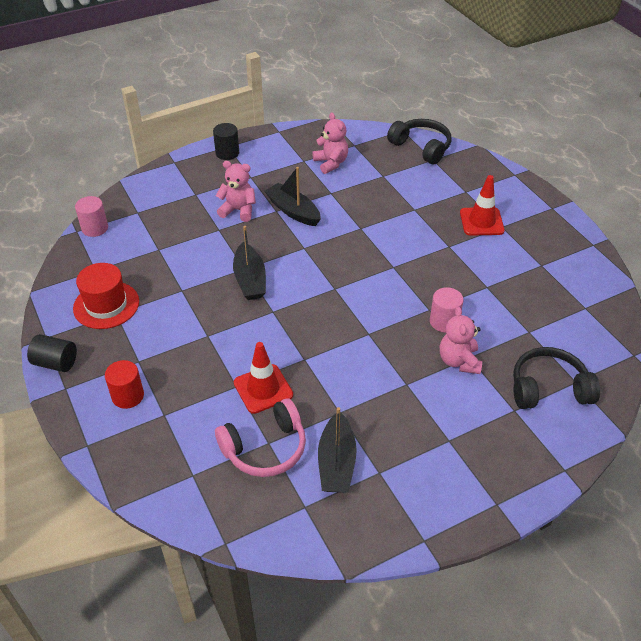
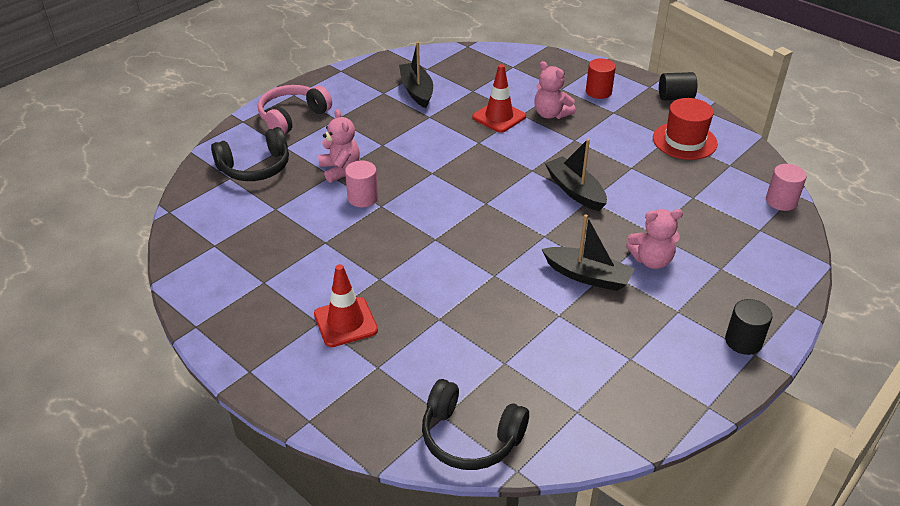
camera: 160 degrees right, 5 degrees down
pink headphones [215,398,306,477] -> pink headphones moved to [258,85,332,135]
pink teddy bear [312,112,348,174] -> pink teddy bear moved to [534,61,576,119]

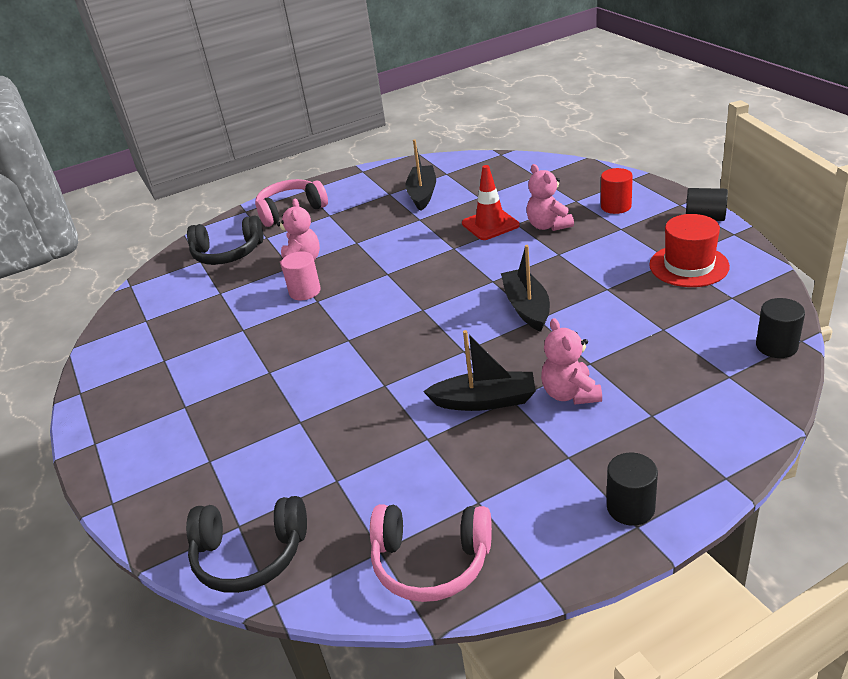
camera: 25 degrees right, 5 degrees down
red traffic cone [314,264,378,347] -> none
black headphones [422,379,529,470] -> black headphones turned 45 degrees counterclockwise [186,496,307,593]
black boat [542,214,634,291] -> black boat turned 45 degrees counterclockwise [423,330,536,411]
pink teddy bear [626,209,683,269] -> pink teddy bear turned 60 degrees clockwise [541,318,602,405]
pink cylinder [766,164,807,211] -> black cylinder [756,298,805,358]
none -> pink headphones [370,504,492,602]

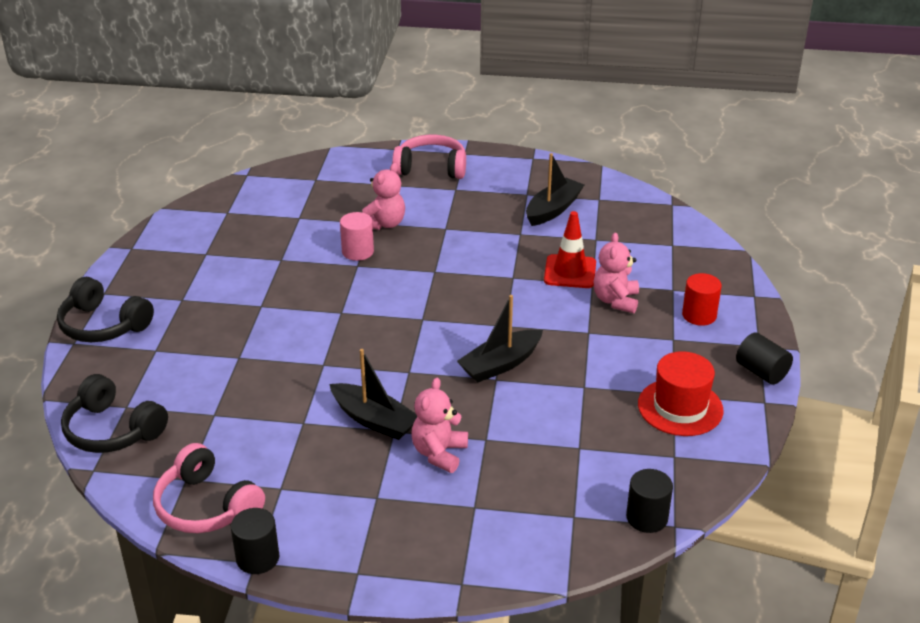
camera: 30 degrees right, 0 degrees up
black headphones [187,216,263,265] -> black headphones moved to [57,277,154,342]
black boat [501,245,550,332] -> black boat turned 150 degrees counterclockwise [457,295,543,382]
black cylinder [607,452,658,526] -> black cylinder moved to [231,508,279,574]

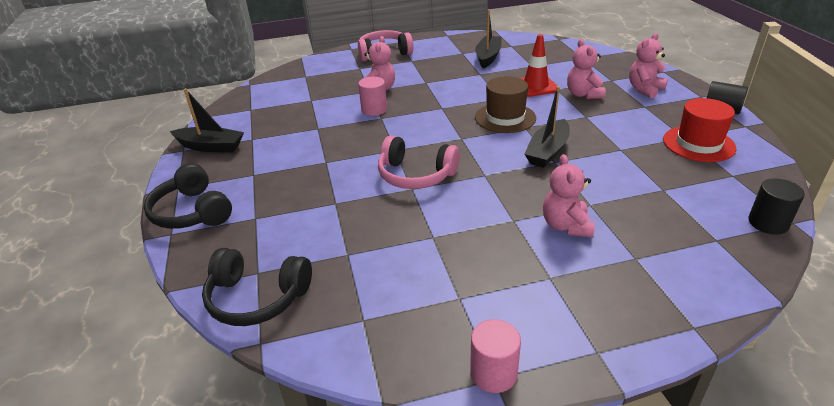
camera: 20 degrees left, 0 degrees up
black headphones [57,277,154,342] -> black headphones turned 45 degrees clockwise [144,164,232,229]
pink headphones [153,443,265,533] -> pink headphones moved to [378,136,460,189]
black cylinder [231,508,279,574] -> pink cylinder [470,319,521,393]
black boat [330,349,417,440] -> black boat moved to [170,89,244,153]
red cylinder [682,273,722,326] -> pink teddy bear [629,33,668,98]
none -> brown hat [475,76,536,133]

